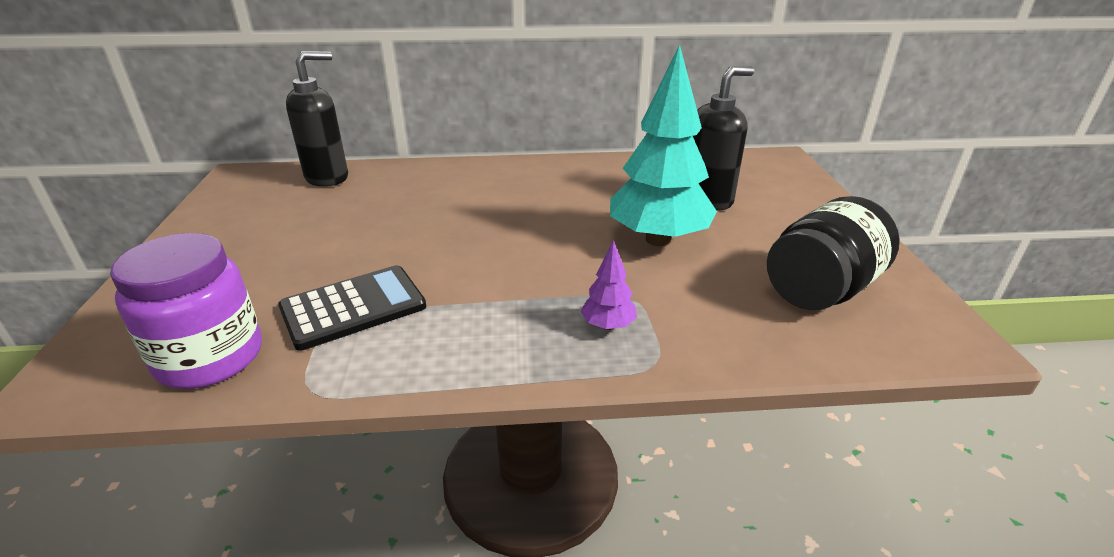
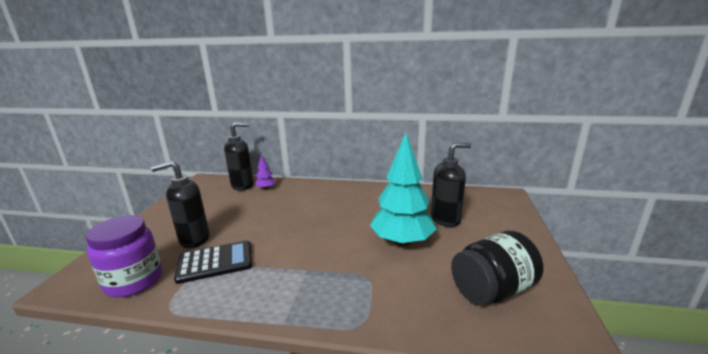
camera: 15 degrees right, 10 degrees down
purple tree [581,240,637,330] -> purple tree moved to [255,155,276,190]
none -> black soap dispenser [151,160,210,248]

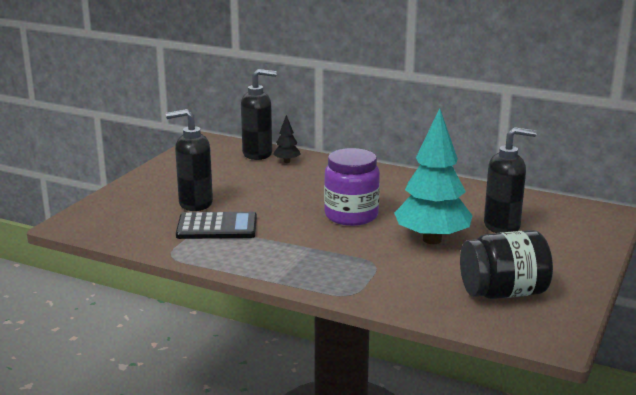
camera: 15 degrees right, 0 degrees up
purple jar [86,215,162,297] -> purple jar moved to [324,148,380,226]
purple tree [255,155,276,190] -> black tree [273,115,300,163]

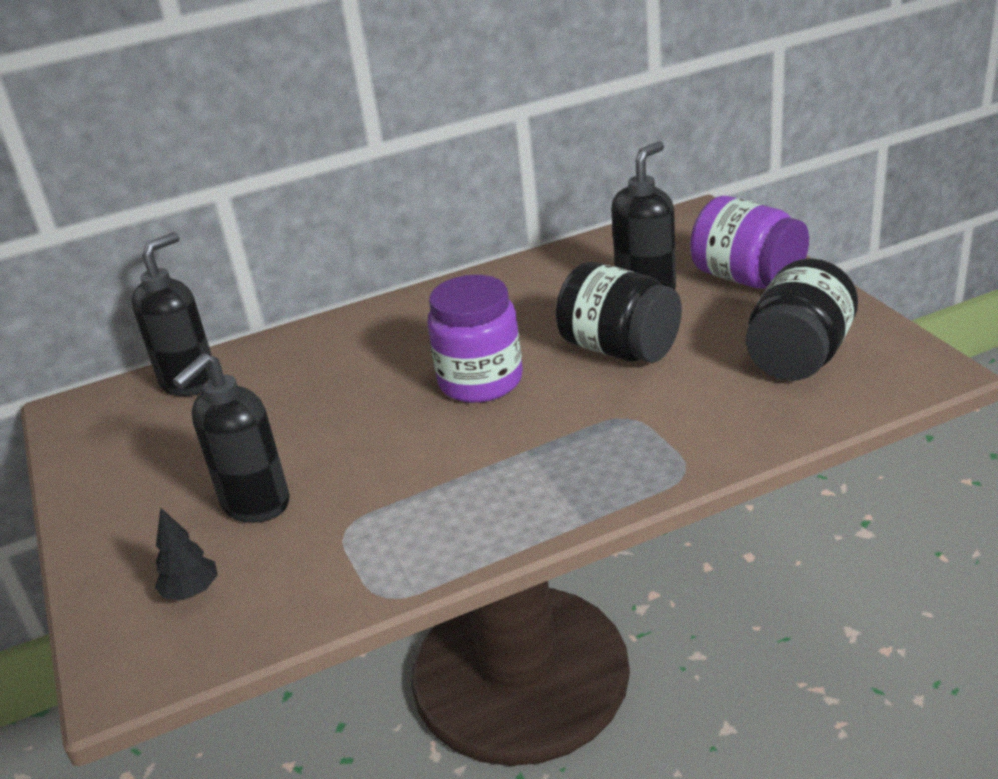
camera: 45 degrees left, 10 degrees up
black calculator [176,212,257,239] -> none
black tree [273,115,300,163] -> black tree moved to [155,508,218,600]
turquoise tree [395,108,473,244] -> black jar [555,262,682,363]
none -> purple jar [690,196,809,289]

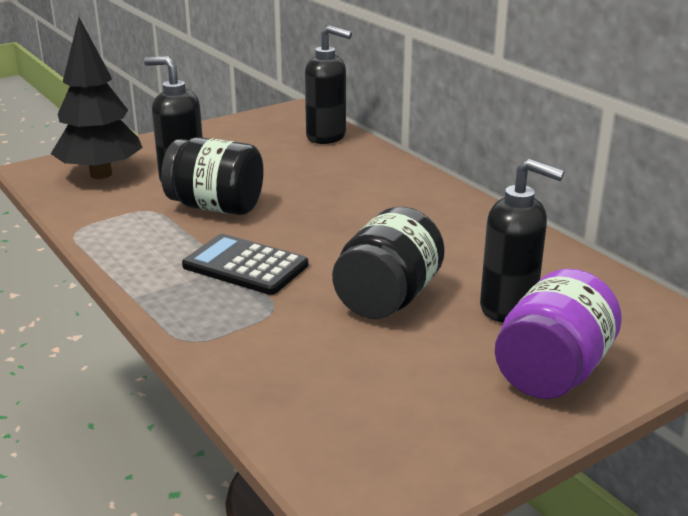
camera: 75 degrees right, 5 degrees down
black tree [155,508,218,600] -> black tree [51,18,143,179], size x2.31
purple jar [427,275,523,403] -> none
black jar [746,258,858,381] -> black jar moved to [161,137,264,215]
none -> black calculator [182,234,308,295]

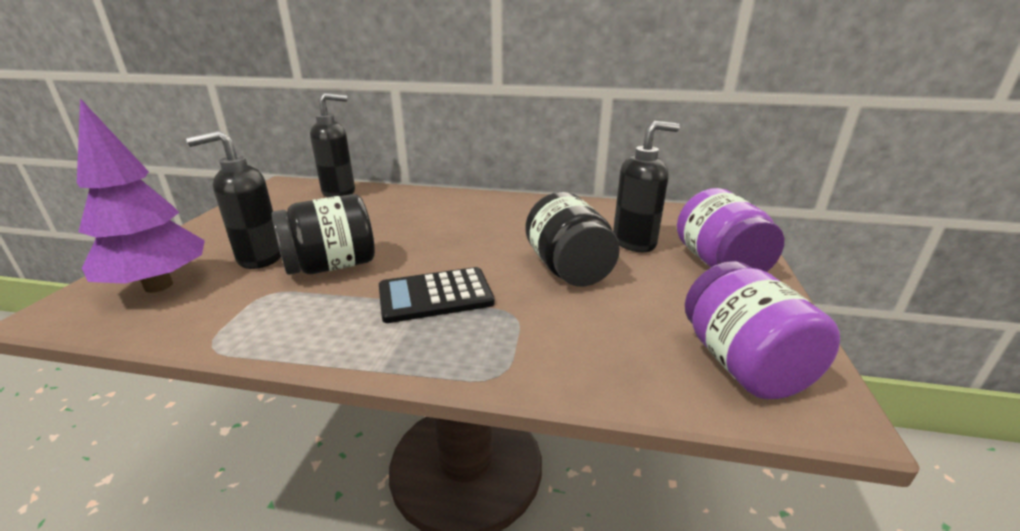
camera: 45 degrees left, 0 degrees up
black tree [51,18,143,179] -> purple tree [77,98,205,293]
none -> purple jar [685,261,840,399]

